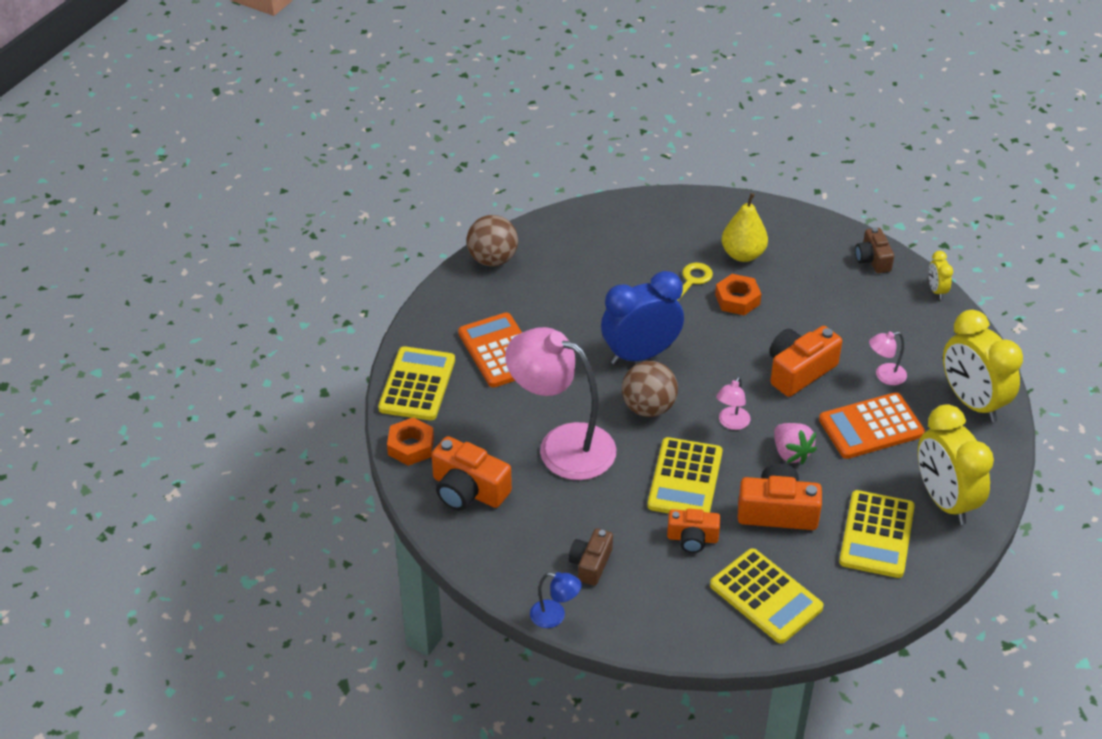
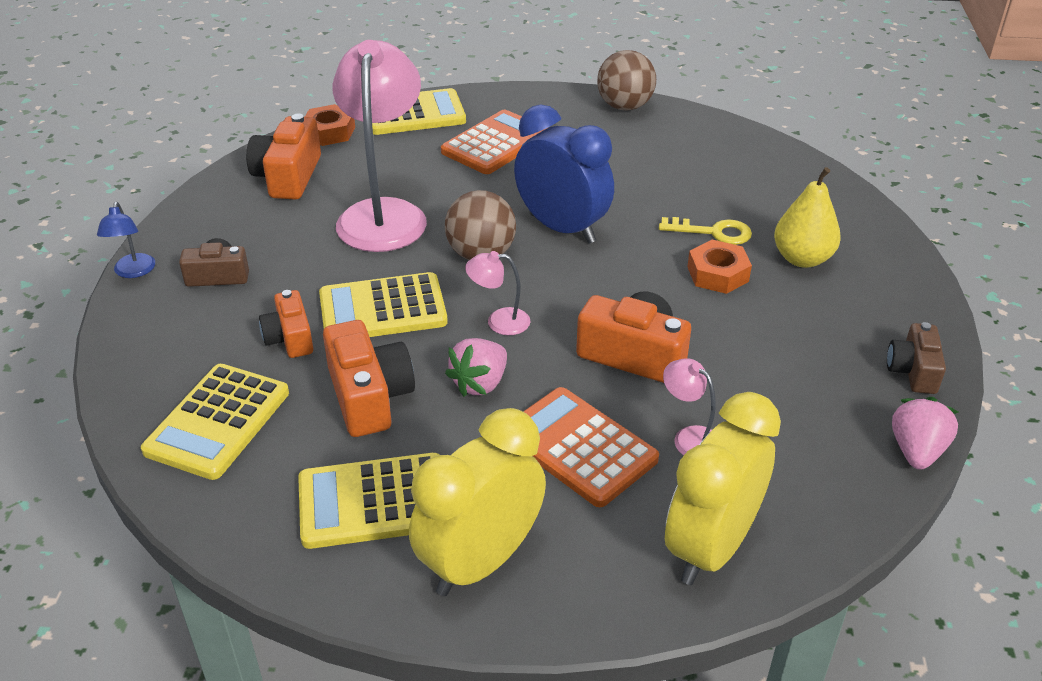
camera: 65 degrees right, 5 degrees down
brown camera [855,227,894,273] -> brown camera turned 45 degrees counterclockwise [887,322,946,394]
yellow clock [928,251,953,299] -> pink strawberry [892,397,958,470]

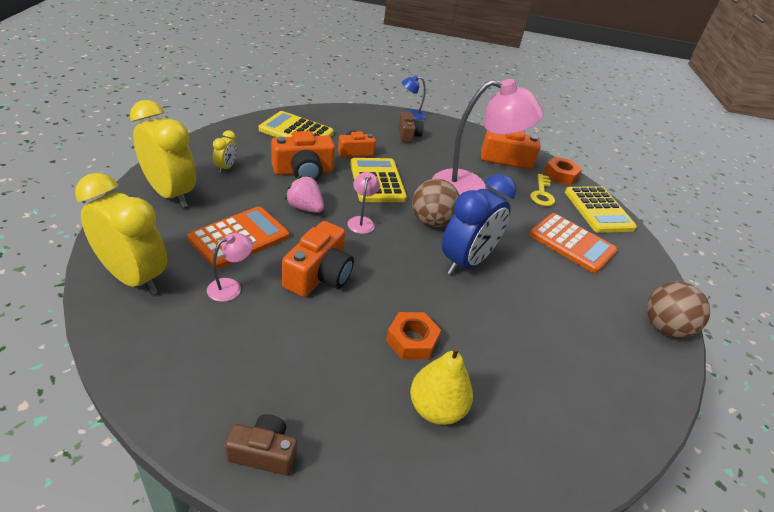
camera: 85 degrees right, 0 degrees up
yellow calculator [298,453,439,549] -> yellow clock [213,130,237,173]
yellow key [659,217,752,245] -> yellow key moved to [530,174,555,206]
pink strawberry [892,397,958,470] -> none

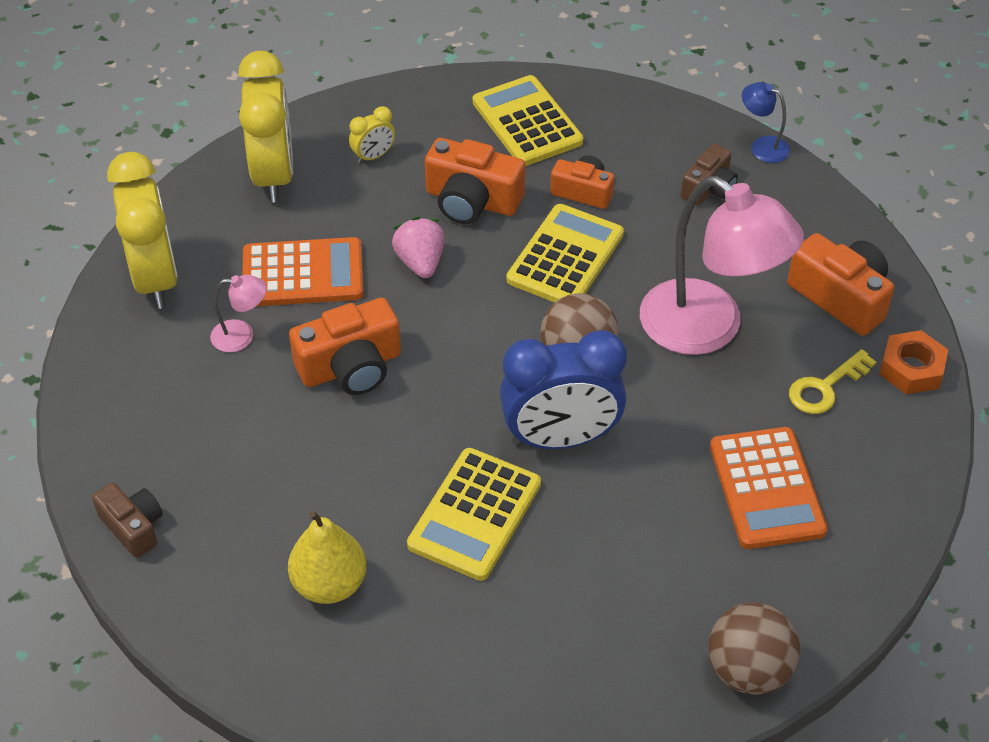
camera: 45 degrees right, 10 degrees up
pink lamp [347,172,380,234] -> none
orange nut [386,312,441,360] -> none
yellow calculator [565,186,637,233] -> yellow calculator moved to [407,448,541,581]

